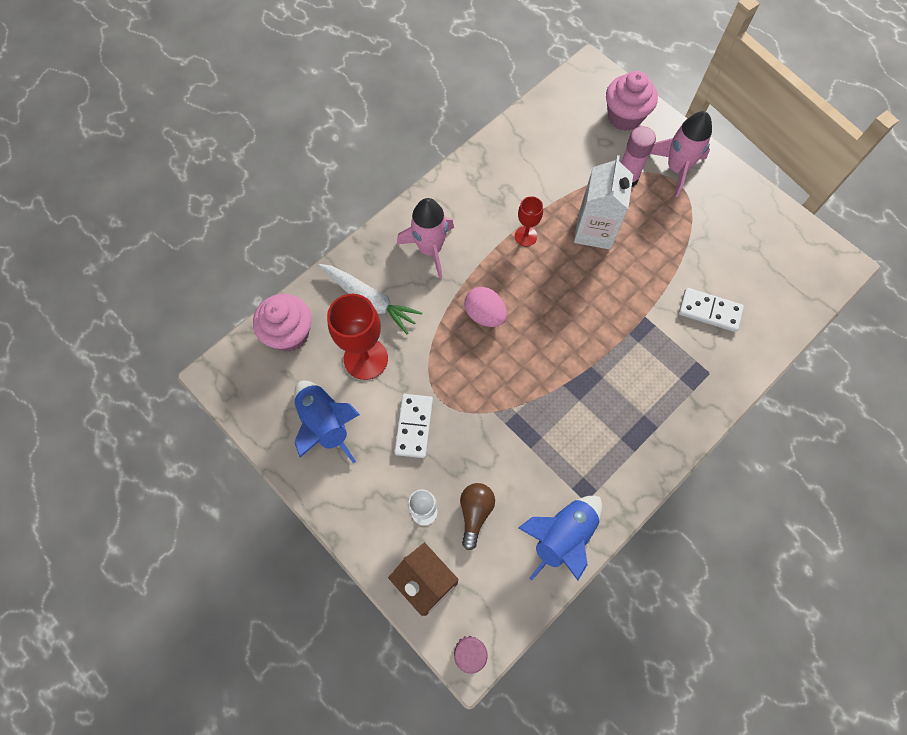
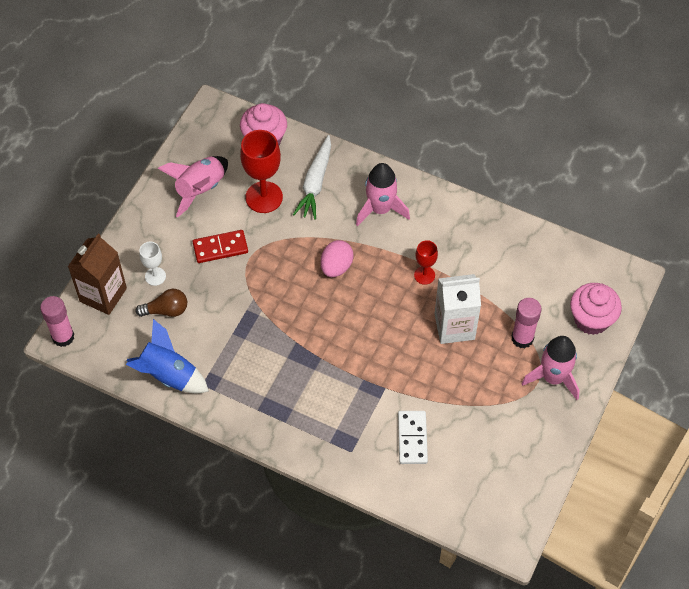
camera: 70 degrees right, 10 degrees down
blue rocket [294,381,360,464] -> pink rocket [157,156,228,218]
white domino [394,394,433,458] -> red domino [193,230,248,263]

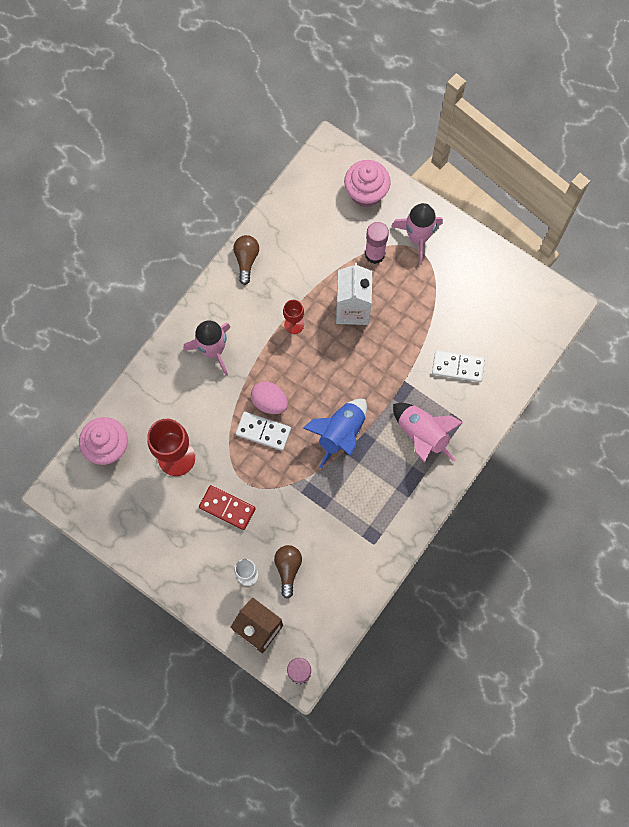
camera: 80 degrees left, 15 degrees up
blue rocket [126,319,209,393] -> blue rocket moved to [303,399,367,469]
pink rocket [157,156,228,218] -> pink rocket moved to [393,403,463,463]
red domino [193,230,248,263] -> red domino turned 60 degrees counterclockwise [199,485,256,530]
white carrot [293,135,331,220] -> none
none -> brown light bulb [233,235,259,285]
none -> white domino [236,412,291,451]

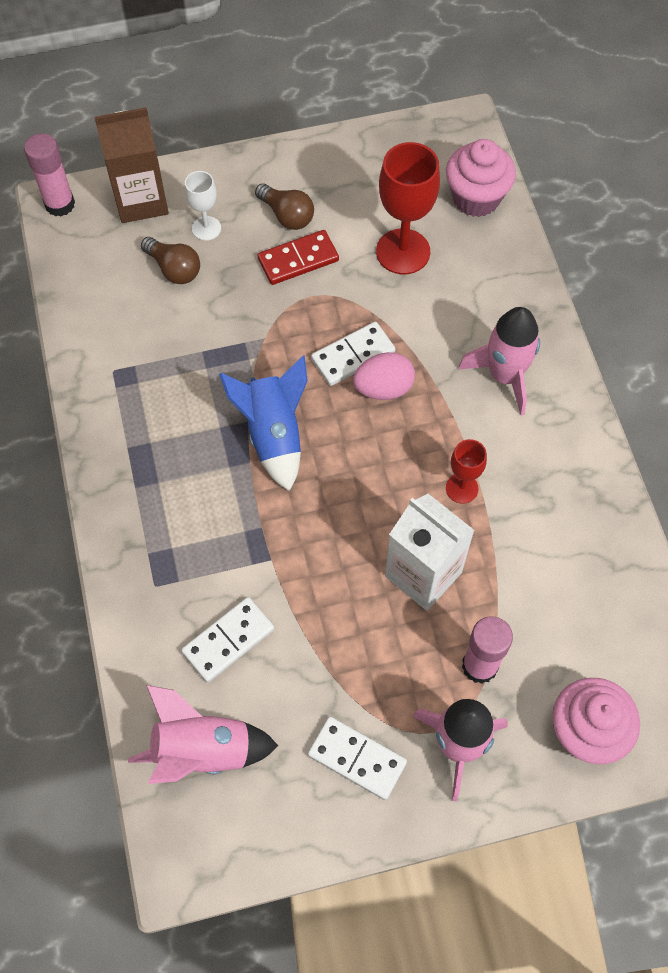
camera: 130 degrees right, 10 degrees down
brown light bulb [233,235,259,285] -> brown light bulb moved to [255,184,314,230]
pink rocket [393,403,463,463] -> pink rocket moved to [128,685,278,784]
none -> white domino [308,717,407,800]

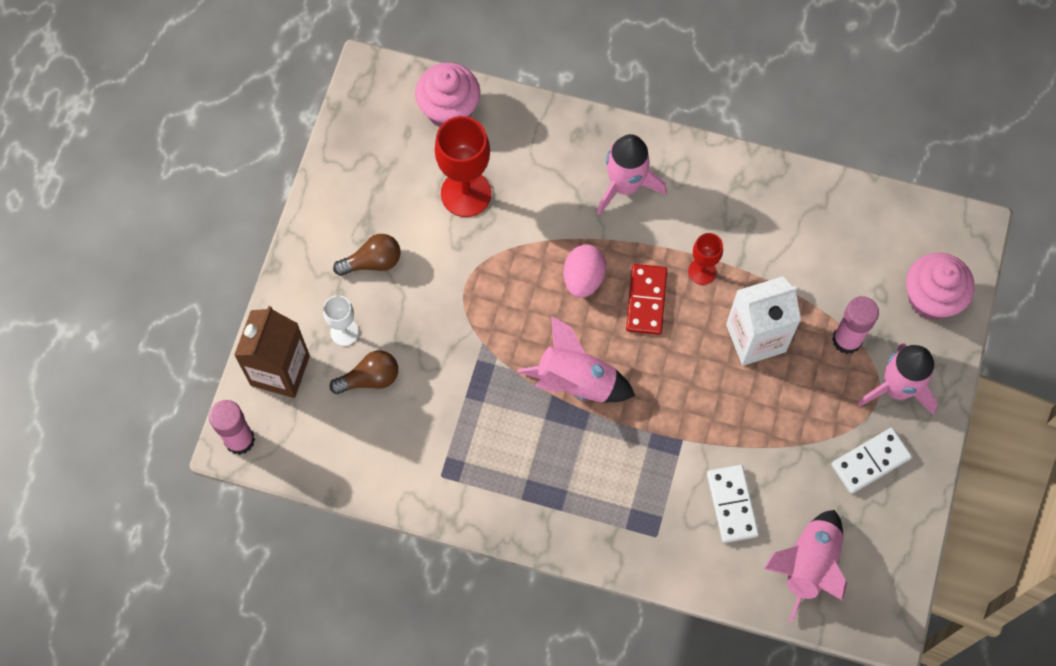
camera: 60 degrees left, 5 degrees up
blue rocket [219,355,308,491] -> pink rocket [518,316,635,402]
red domino [258,230,339,285] -> red domino moved to [626,264,667,335]
white domino [311,322,395,386] -> none

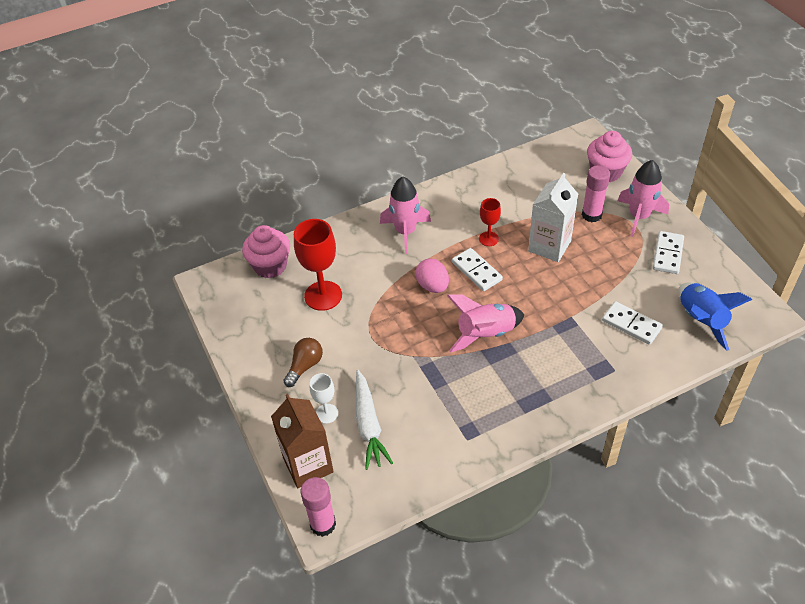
camera: 40 degrees left, 20 degrees down
brown light bulb [330,350,398,394] -> white carrot [356,370,393,470]
red domino [626,264,667,335] -> white domino [452,248,503,291]
pink rocket [764,510,847,623] -> blue rocket [679,282,752,351]

